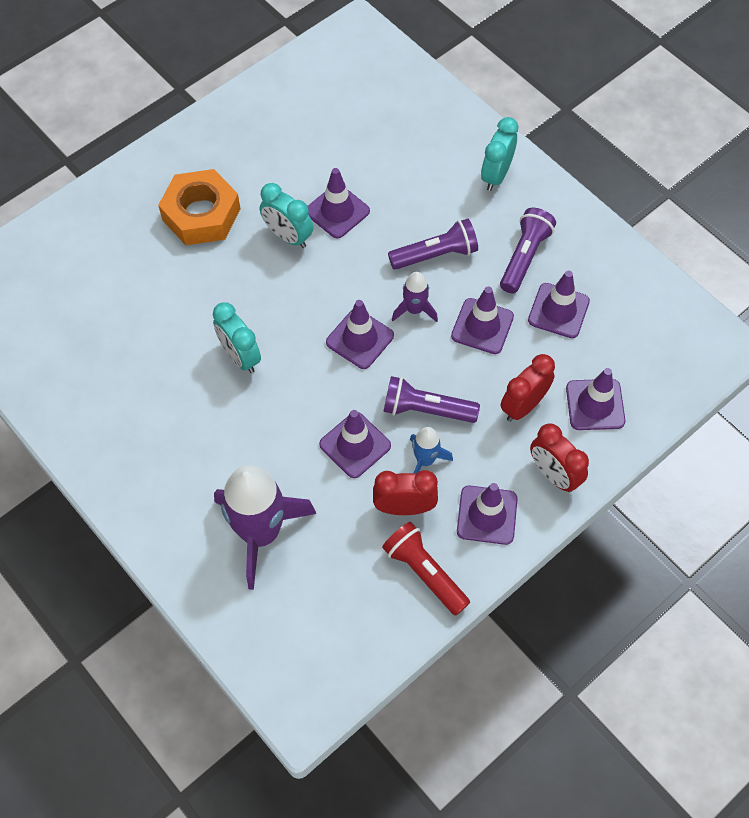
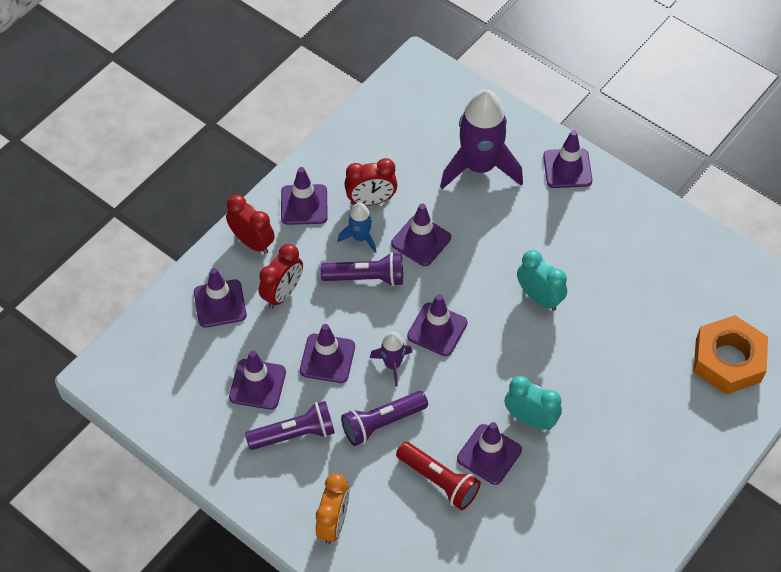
camera: 170 degrees right, 5 degrees down
orange nut [158,169,240,245] -> orange nut moved to [694,315,768,394]
red flashlight [382,522,470,616] -> red flashlight moved to [396,442,481,510]
turquoise clock [481,117,519,191] -> orange clock [316,473,349,544]
purple flashlight [500,208,556,294] -> purple flashlight turned 120 degrees counterclockwise [245,401,335,450]
none -> purple traffic cone [543,130,592,188]

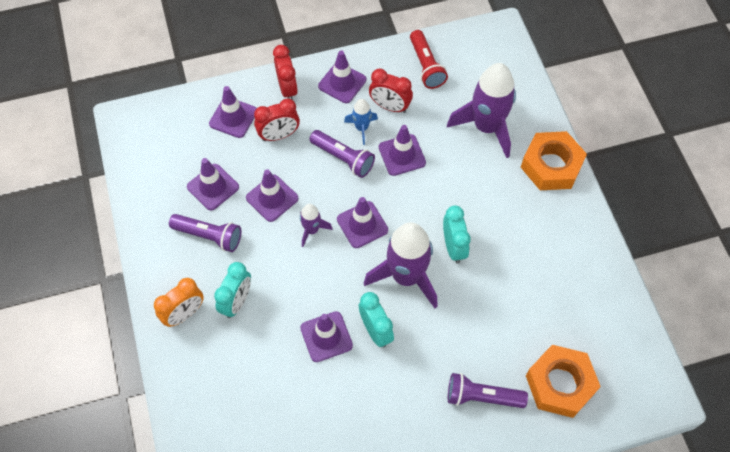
camera: 35 degrees right, 5 degrees up
purple flashlight [341,391,428,446] -> purple flashlight moved to [448,373,528,408]
red flashlight [396,442,481,510] -> red flashlight moved to [410,30,448,89]
purple traffic cone [543,130,592,188] -> orange nut [521,131,587,190]
none -> turquoise clock [214,262,251,318]
none -> purple rocket [364,222,438,308]

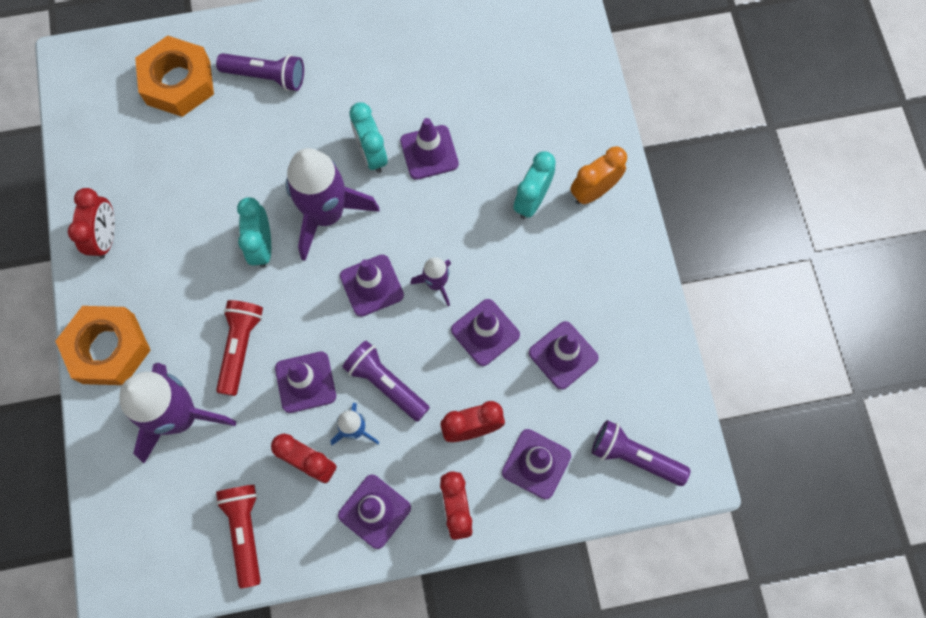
camera: 175 degrees left, 10 degrees up
purple flashlight [169,214,241,252] -> purple flashlight moved to [592,420,691,486]
none -> red clock [68,188,115,259]
none -> red flashlight [216,300,263,396]

